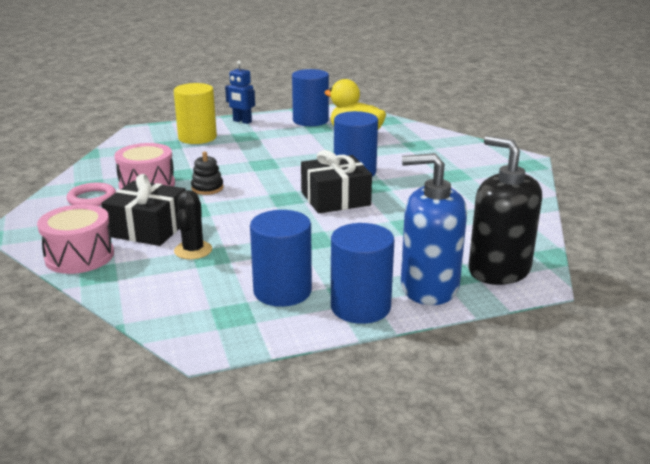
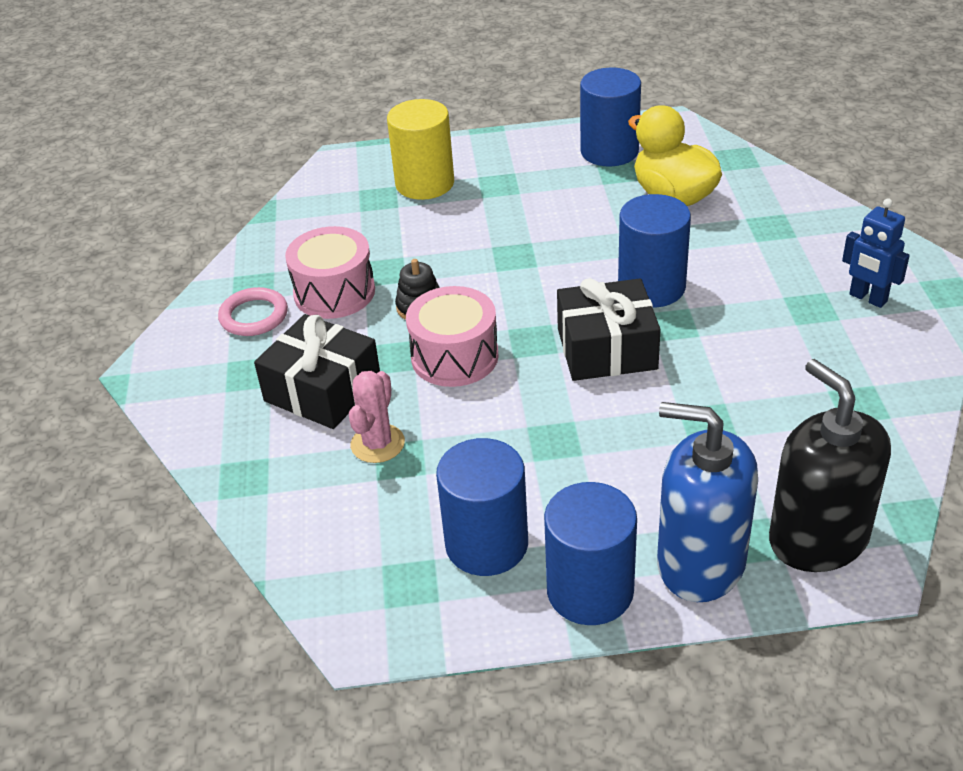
camera: 15 degrees right, 15 degrees up
pink drum [37,204,114,274] -> pink drum moved to [406,286,499,387]
black cactus [174,190,212,259] -> pink cactus [349,371,405,463]
blue robot [225,60,255,124] -> blue robot moved to [842,198,910,308]

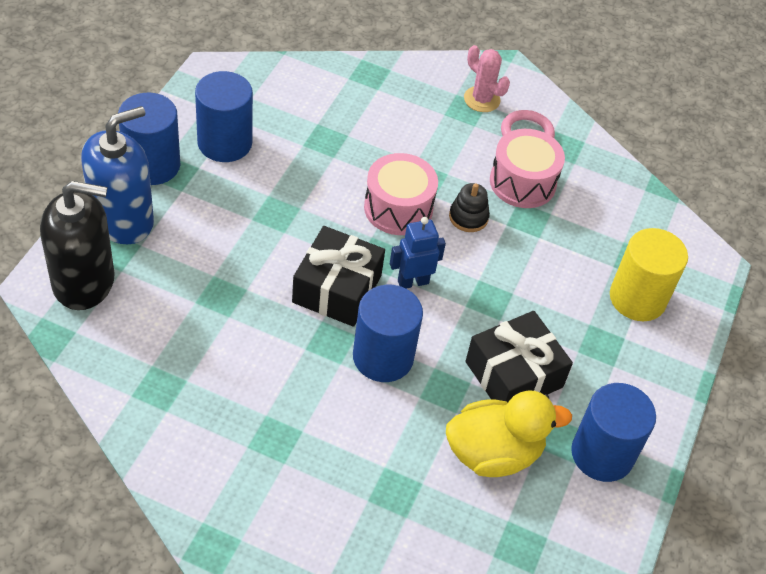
camera: 110 degrees right, 10 degrees up
black gift [254,314,380,429] -> black gift moved to [466,311,573,402]
pink cactus [349,371,405,463] -> pink cactus moved to [464,45,510,112]
blue robot [842,198,910,308] -> blue robot moved to [390,217,446,289]

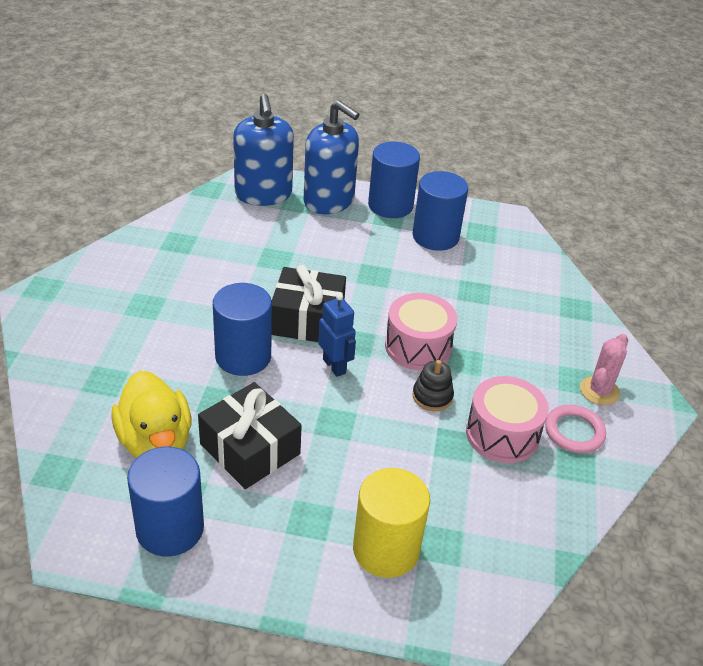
camera: 80 degrees right, 10 degrees down
black soap dispenser [40,181,115,310] -> blue soap dispenser [233,94,294,206]

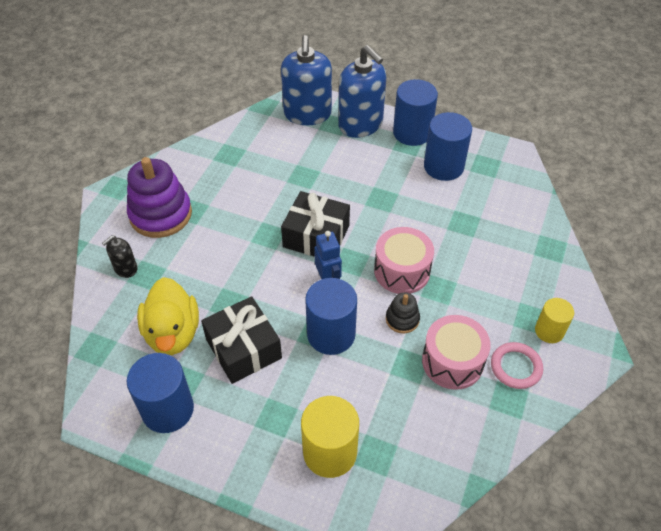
camera: 15 degrees right, 10 degrees up
blue cylinder [213,283,272,376] -> blue cylinder moved to [305,278,357,355]
pink cactus [580,334,628,405] -> yellow cylinder [535,298,574,343]
none -> black soap dispenser [102,235,138,278]
none -> purple stacking toy [127,157,192,238]

